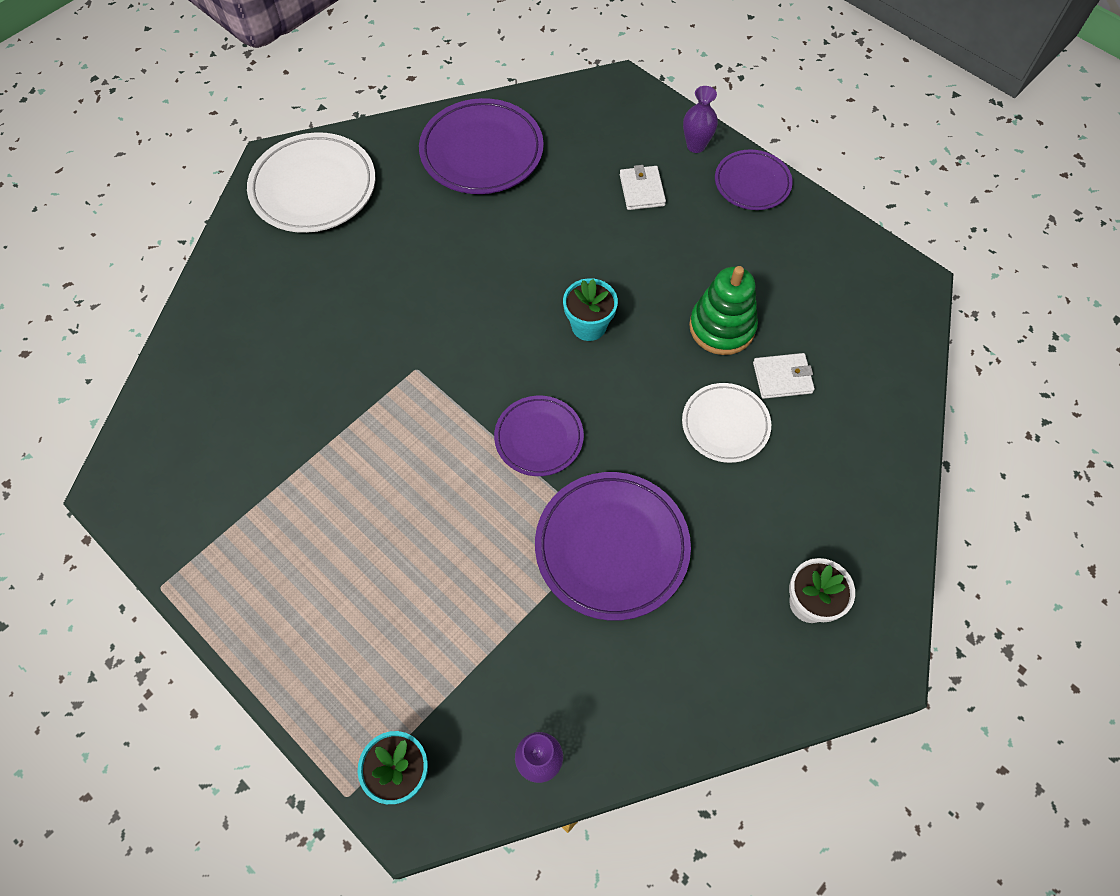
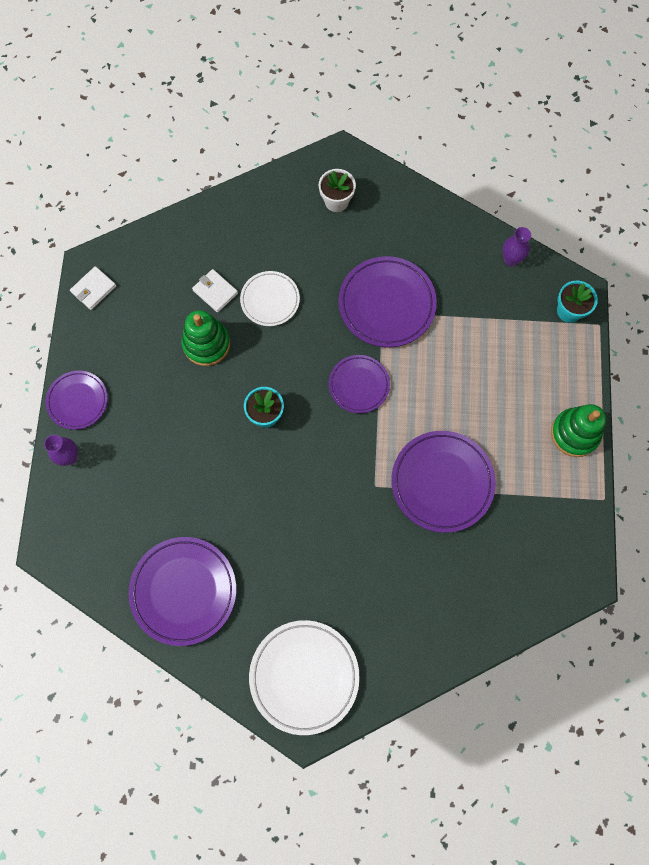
camera: 130 degrees left, 10 degrees up
white wallet [620,165,666,210] -> white wallet moved to [70,266,116,310]
none -> purple plate [391,431,496,533]
none -> green stacking toy [551,404,606,457]

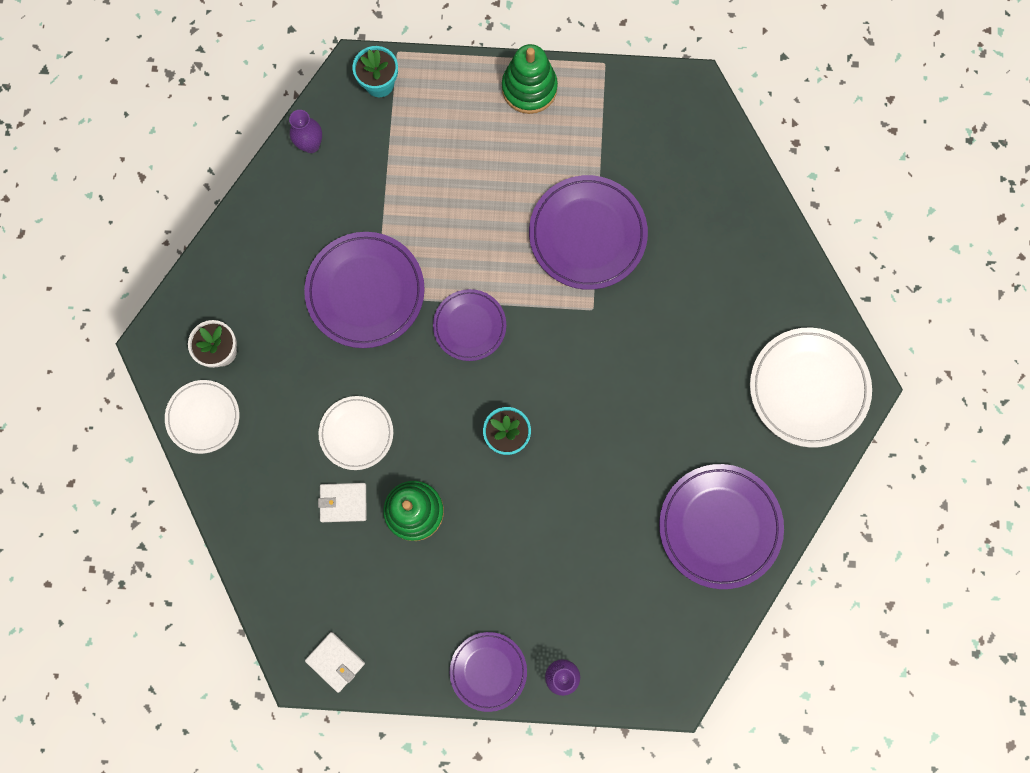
camera: 90 degrees left, 5 degrees up
white wallet [192,269,238,313] -> white wallet turned 45 degrees clockwise [318,483,366,522]
none -> white plate [165,380,239,454]

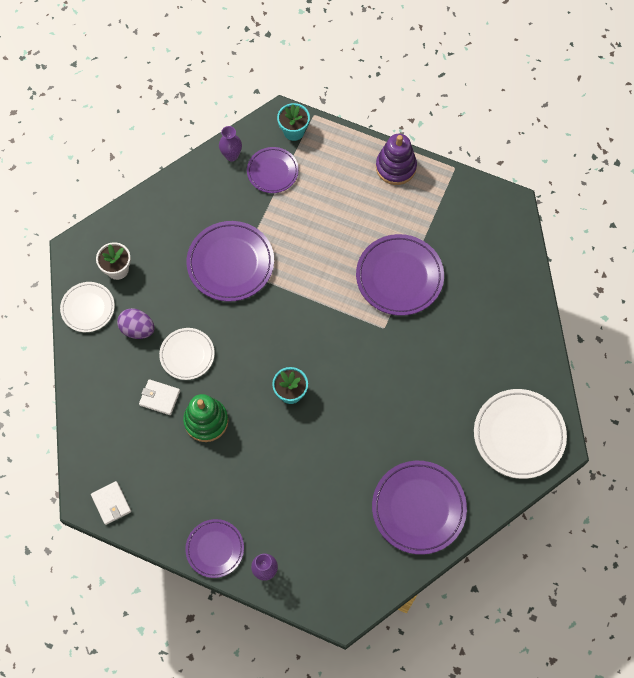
camera: 20 degrees right, 10 degrees down
purple plate [433,289,506,361] -> purple plate moved to [247,147,299,193]
green stacking toy [502,44,558,114] -> purple stacking toy [376,134,417,185]
none -> purple egg [117,308,154,339]

